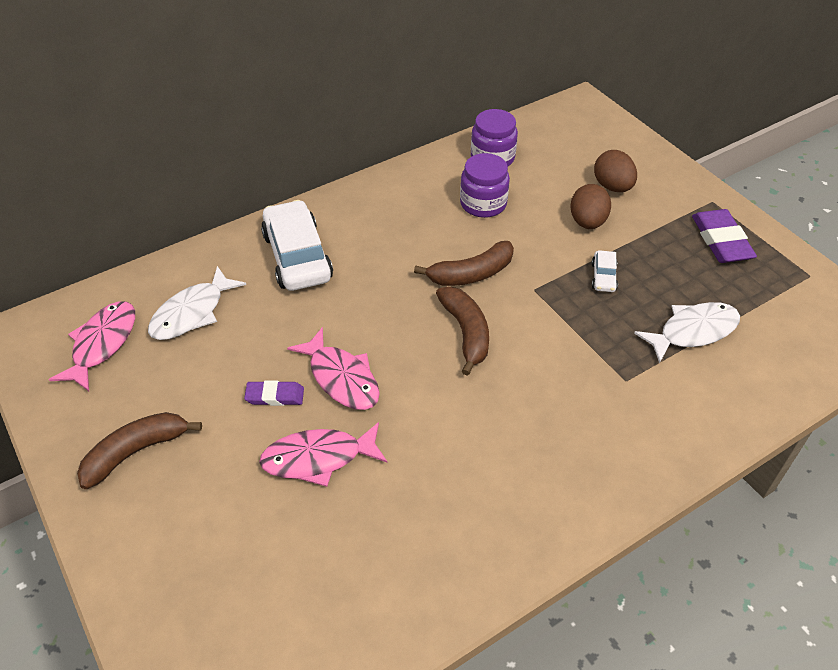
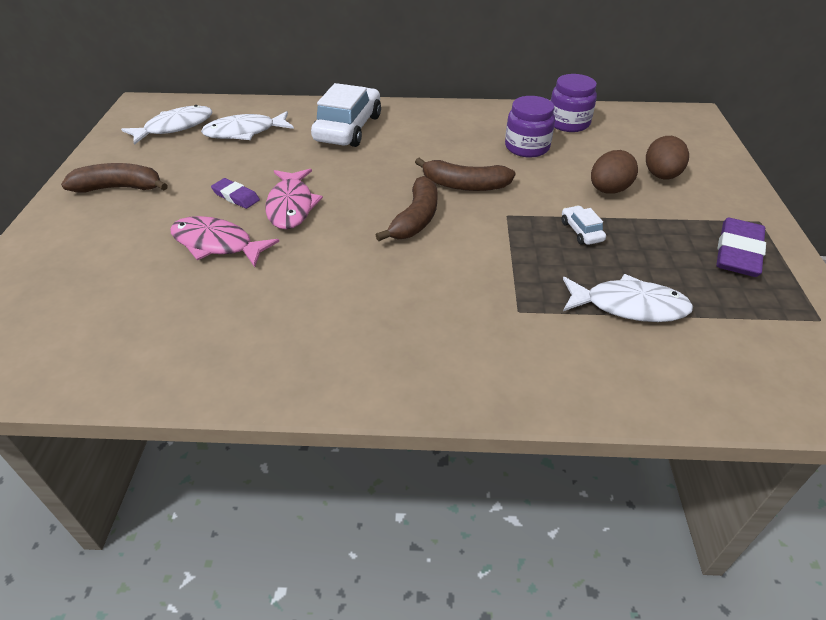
camera: 35 degrees right, 5 degrees down
pink fish [49,301,135,391] -> white fish [121,105,212,145]
white car [591,250,618,292] -> white car turned 120 degrees clockwise [562,205,606,245]

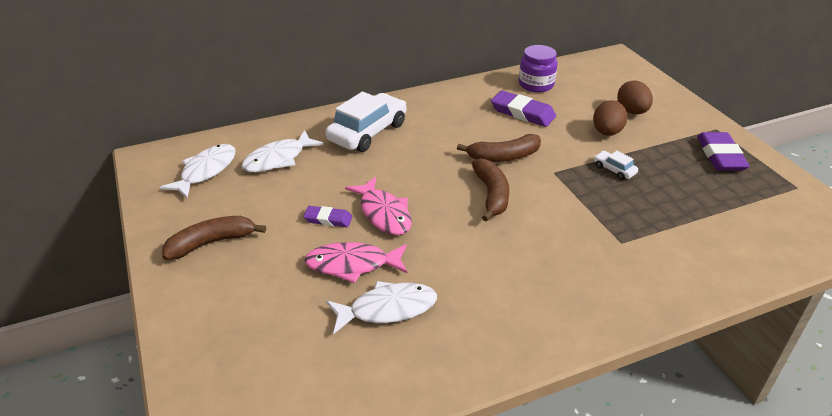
camera: 25 degrees left, 5 degrees down
white car [311,83,381,147] -> white car turned 45 degrees clockwise [326,92,406,152]
purple jar [505,96,555,158] -> purple eraser [491,91,556,127]
white fish [563,274,693,322] -> white fish moved to [326,281,437,334]

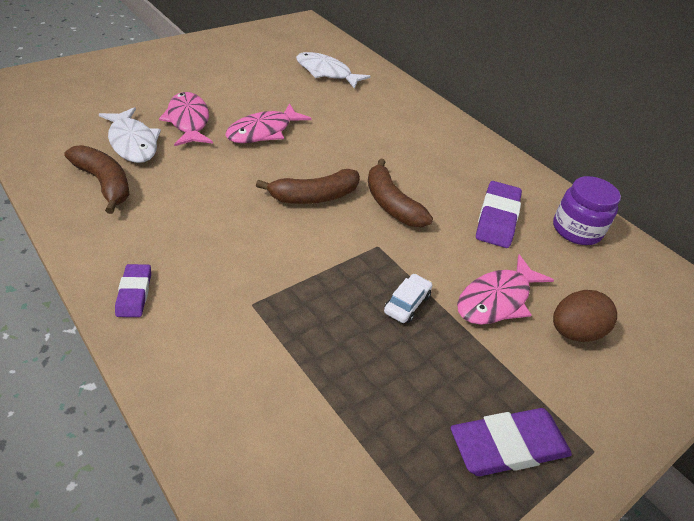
camera: 70 degrees right, 5 degrees up
white fish [160,144,236,198] -> none
brown banana [162,216,266,260] -> brown banana moved to [64,145,129,214]
purple eraser [303,206,352,227] -> purple eraser moved to [115,264,151,317]
white car [326,92,406,152] -> none
brown egg [593,100,628,136] -> pink fish [457,254,554,325]

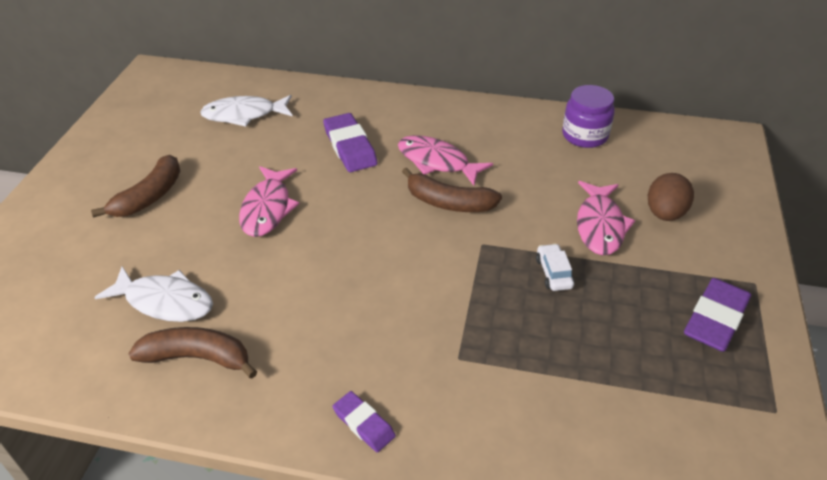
camera: 35 degrees left, 0 degrees up
pink fish [159,92,213,146] -> pink fish moved to [398,135,493,186]
brown banana [256,169,360,204] -> brown banana moved to [91,155,180,217]
purple eraser [476,181,522,248] -> purple eraser moved to [323,113,377,172]

